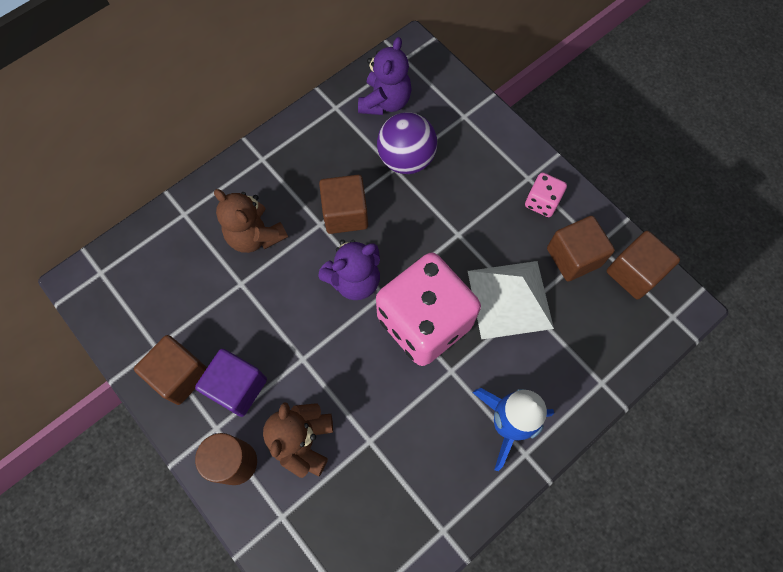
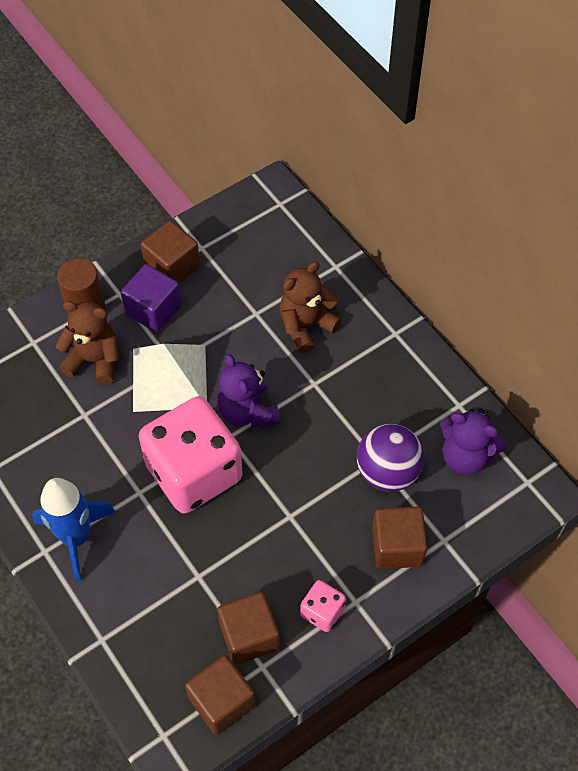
camera: 95 degrees right, 10 degrees down
brown cube [319,175,368,234] -> brown cube moved to [372,507,427,569]
white pyramid [468,261,554,340] -> white pyramid moved to [133,344,207,412]

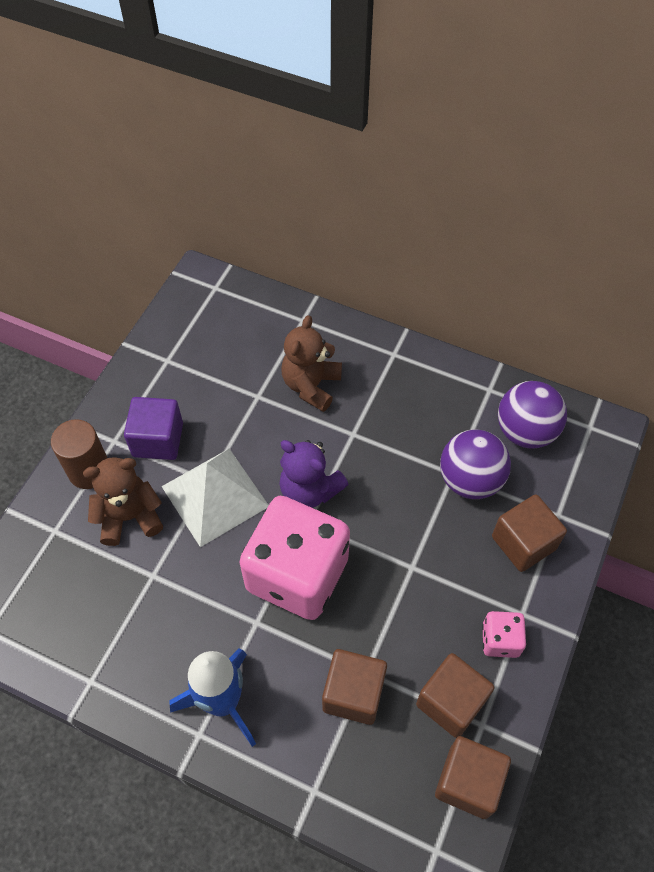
camera: 30 degrees left, 0 degrees up
brown cube [141,221,200,283] -> brown cube moved to [322,649,387,725]
purple teddy bear [440,409,507,475] -> purple ball [498,381,567,449]

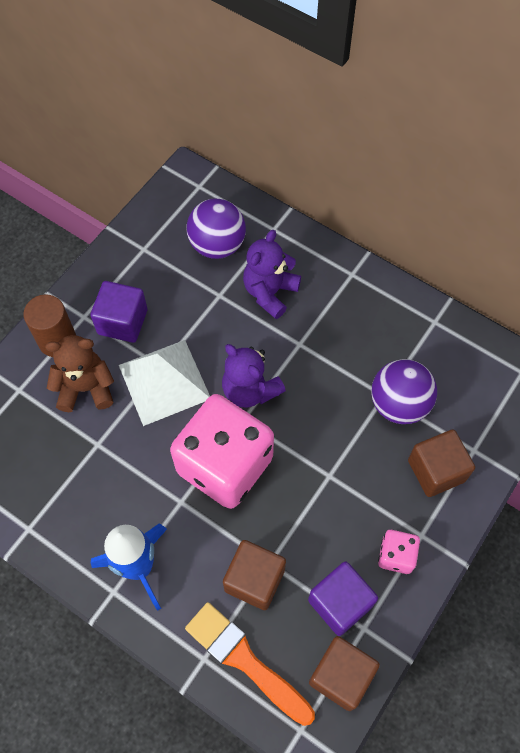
camera: 10 degrees right, 5 degrees up
brown teddy bear [281,315,342,412] -> purple teddy bear [243,230,301,319]
brown cube [416,653,494,738] -> purple cube [308,562,378,636]
purple ball [498,381,567,449] -> purple ball moved to [187,199,246,259]
none -> orange brush [185,602,315,726]

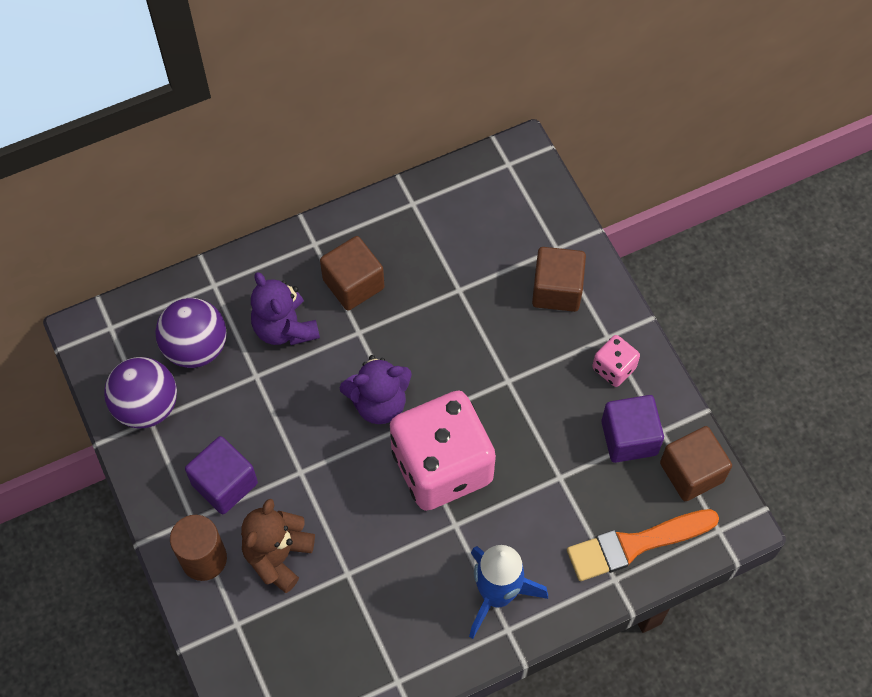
camera: 60 degrees left, 0 degrees up
white pyramid [119,340,210,426] -> none
brown cube [223,540,286,610] -> brown cube moved to [320,236,384,311]
purple ball [371,359,437,424] -> purple ball moved to [104,357,177,429]

